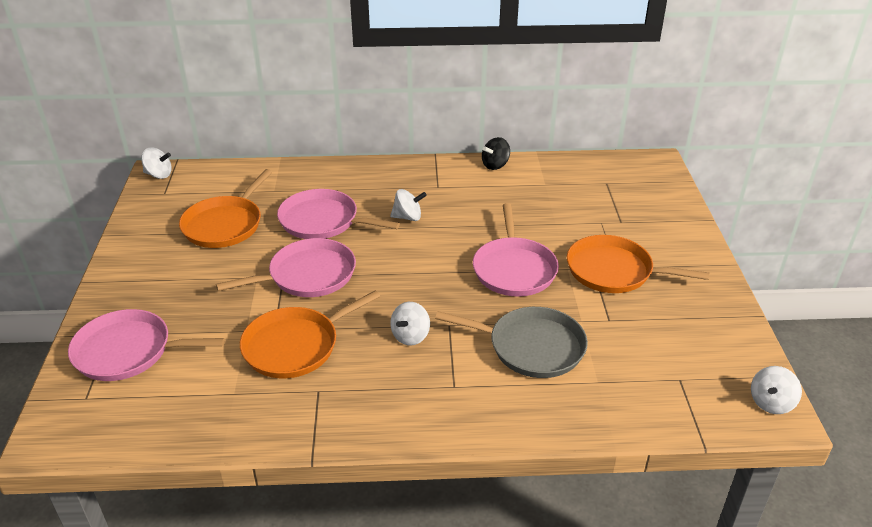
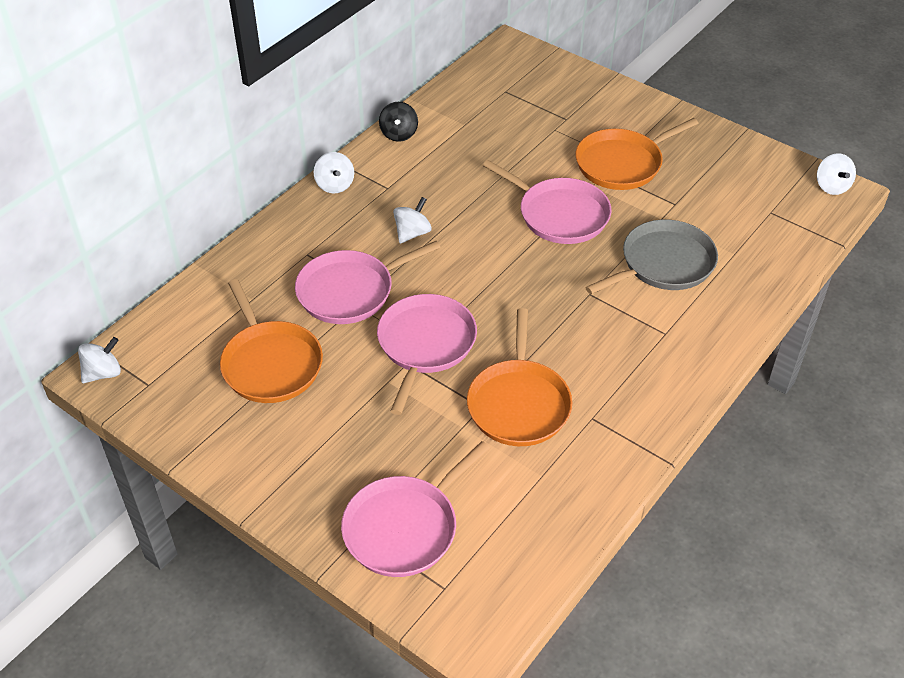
camera: 50 degrees left, 10 degrees up
white spinning top [390,302,430,346] -> white spinning top moved to [314,152,354,193]

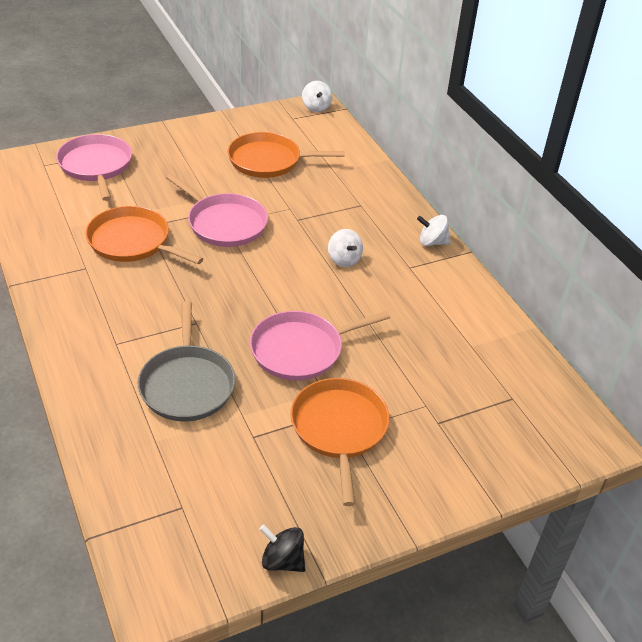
camera: 115 degrees right, 5 degrees down
pink pan [295,241,441,324] -> none
black spinning top [379,102,418,142] -> black spinning top moved to [259,525,305,572]
white spinning top [817,153,856,195] -> none

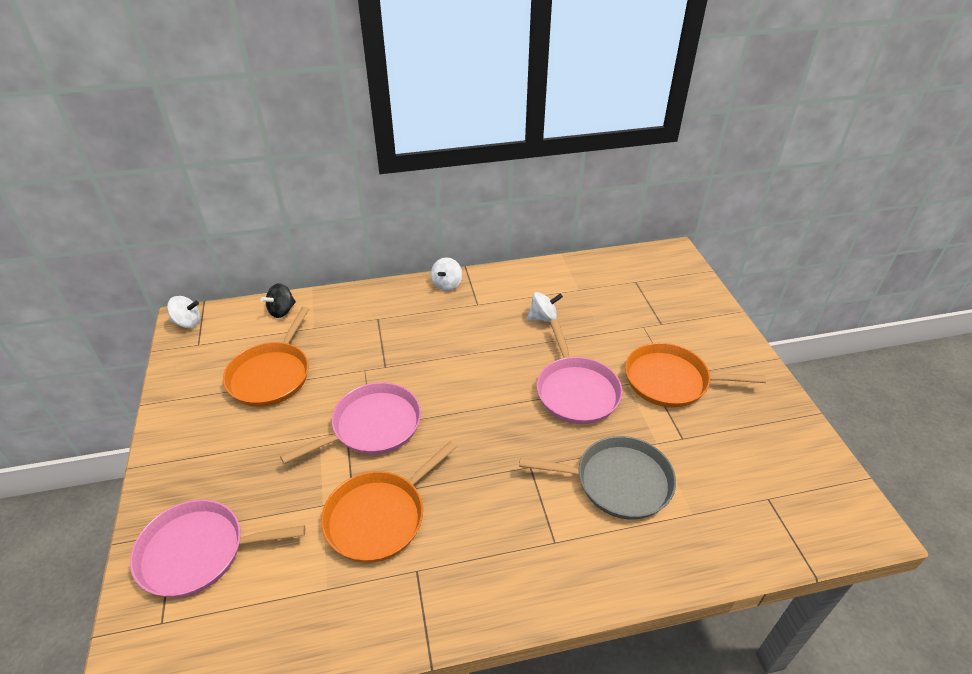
camera: 75 degrees left, 0 degrees up
black spinning top [259,525,305,572] -> black spinning top moved to [261,283,296,318]
white spinning top [328,229,363,267] -> white spinning top moved to [527,292,563,322]

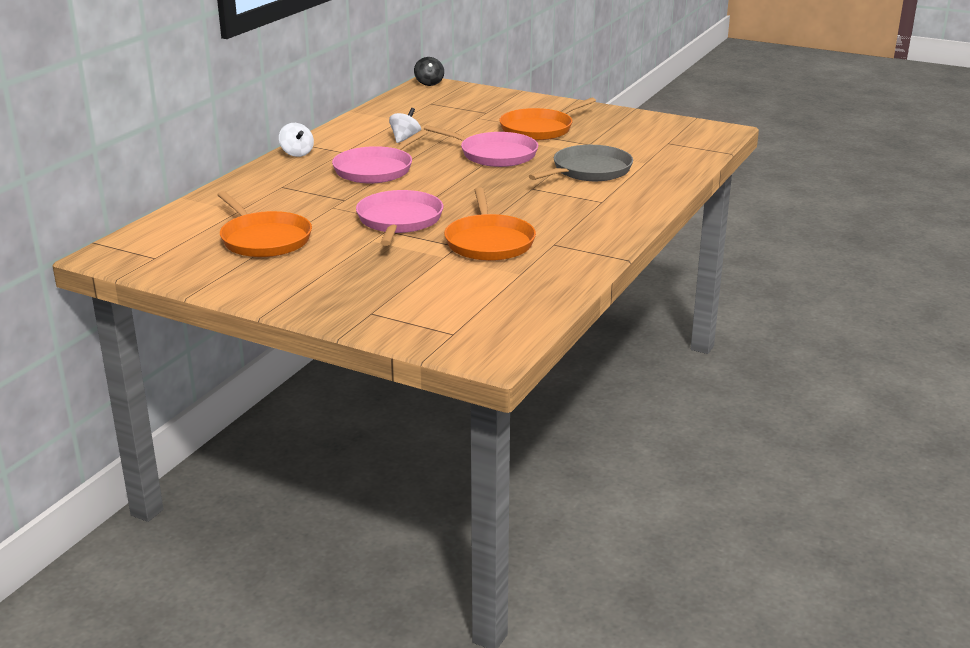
camera: 50 degrees left, 15 degrees down
pink pan [130,500,305,598] -> pink pan moved to [332,129,428,183]
white spinning top [167,296,201,328] -> none
black spinning top [261,283,296,318] -> black spinning top moved to [414,57,444,86]

